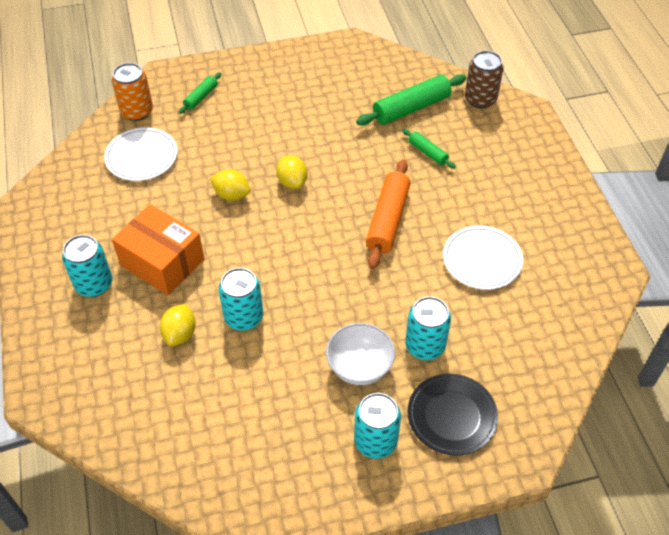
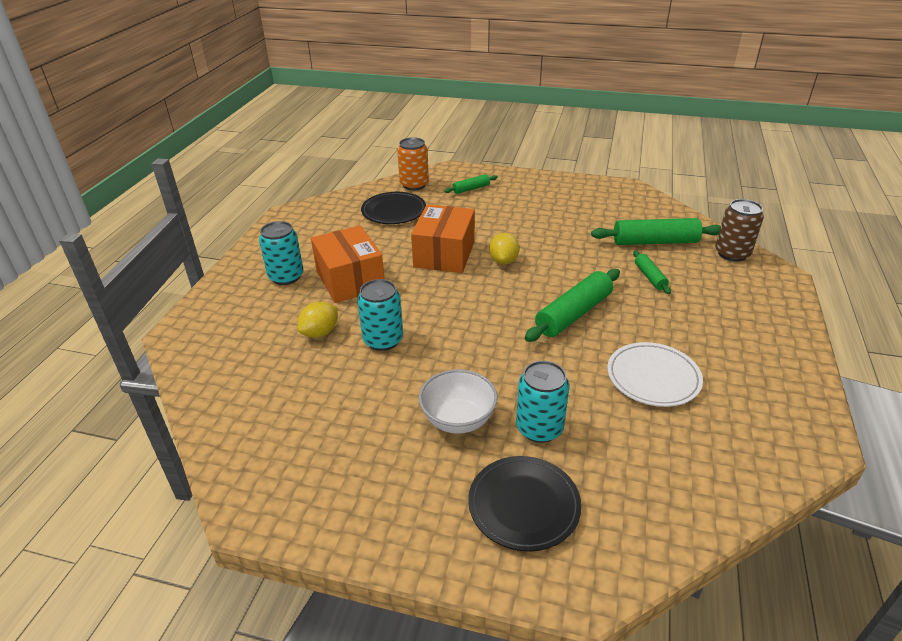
camera: 30 degrees right, 15 degrees down
white plate [104,127,178,181] -> black plate [361,192,426,224]
yellow lemon [210,169,251,201] -> orange box [411,204,475,273]
turquoise can [354,393,401,459] -> none
orange rolling pin [366,159,411,269] -> green rolling pin [525,269,620,342]

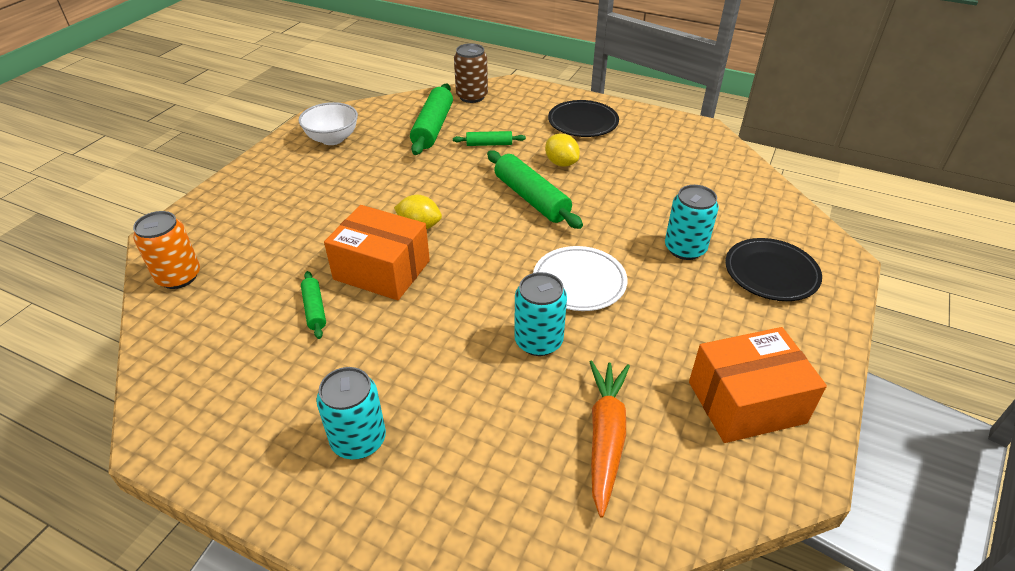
camera: 80 degrees left, 5 degrees up
yellow lemon [297,302,338,338] -> yellow lemon moved to [545,134,580,167]
orange box [311,225,385,303] -> orange box moved to [689,327,827,443]
black plate [361,192,426,224] -> black plate moved to [548,100,619,137]
white bowl [419,369,498,434] -> white bowl moved to [298,102,358,145]
green rolling pin [444,174,498,194] -> green rolling pin moved to [301,271,326,339]
white plate [607,342,703,407] -> white plate moved to [533,246,627,311]
none -> orange carrot [590,361,630,518]

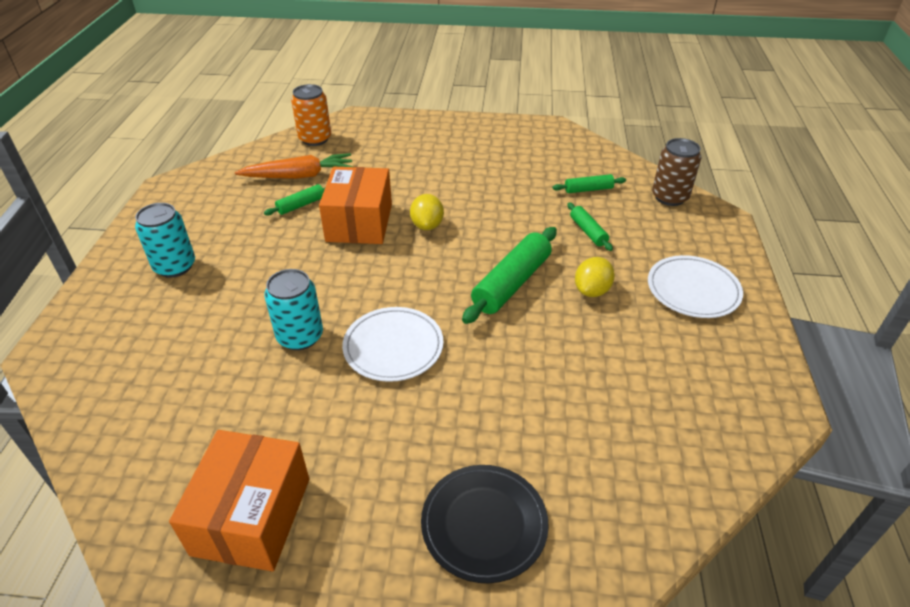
camera: 70 degrees right, 0 degrees up
white bowl [298,102,358,145] -> none
green rolling pin [410,84,453,155] -> green rolling pin [552,174,626,193], size x0.53
black plate [548,100,619,137] -> white plate [648,255,743,318]
orange carrot [590,361,630,518] -> orange carrot moved to [235,153,353,179]
turquoise can [665,185,719,260] -> none
orange box [689,327,827,443] -> orange box turned 45 degrees clockwise [169,430,309,571]

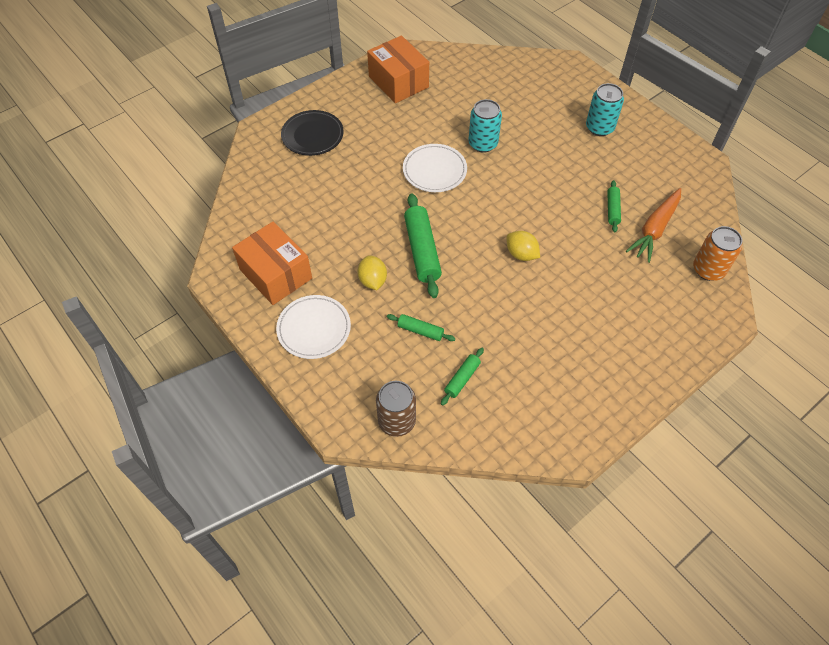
camera: 135 degrees right, 15 degrees up
orange box [319,167,392,244] -> orange box moved to [232,222,312,305]

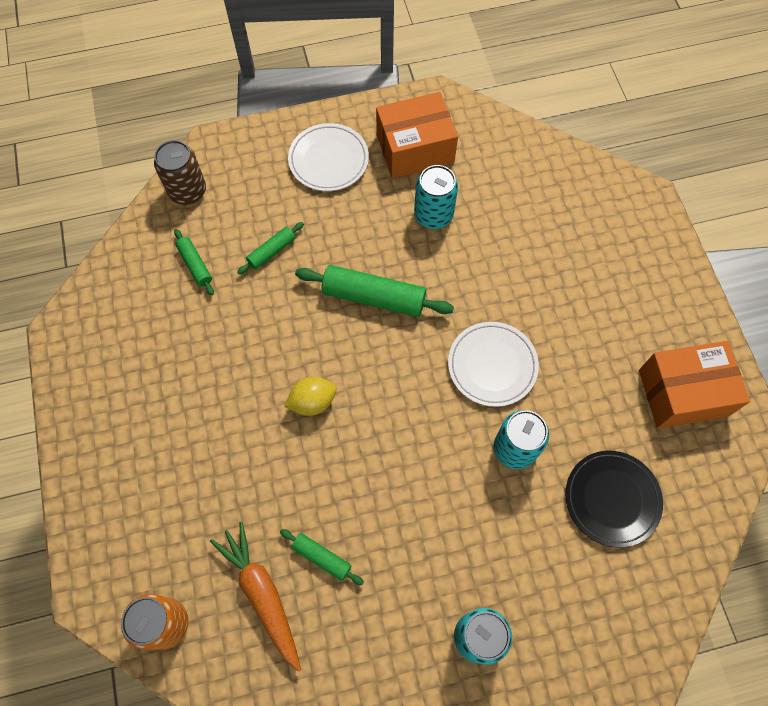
camera: 115 degrees right, 10 degrees up
black plate [281,110,344,156] -> black plate moved to [565,451,663,548]
yellow lemon [358,255,387,290] -> none
none -> turquoise can [414,165,458,229]

